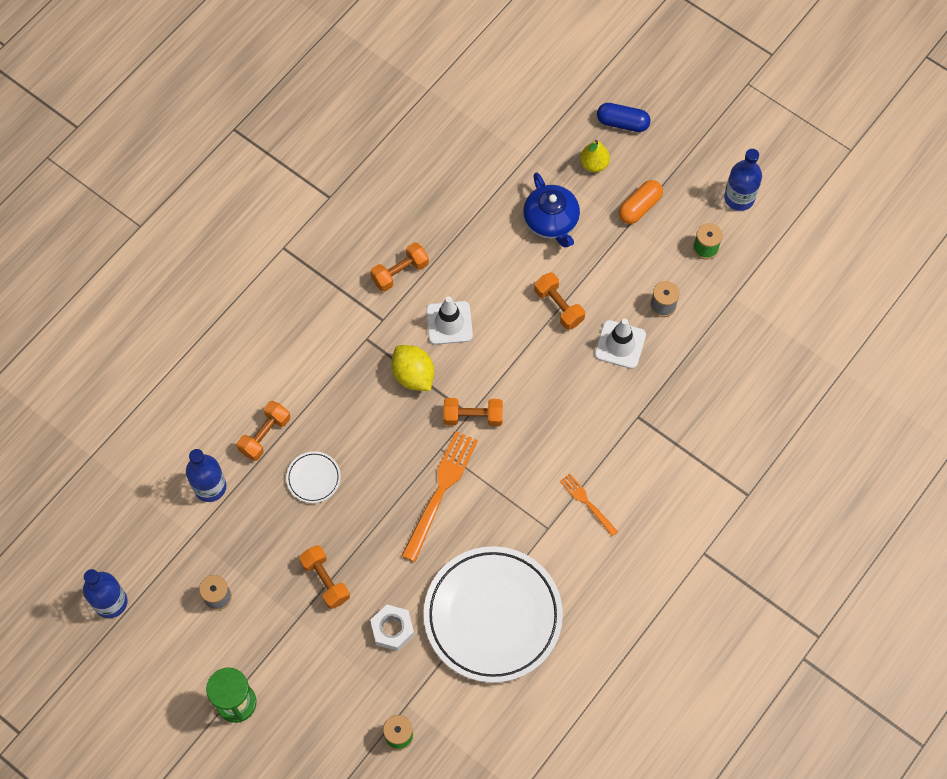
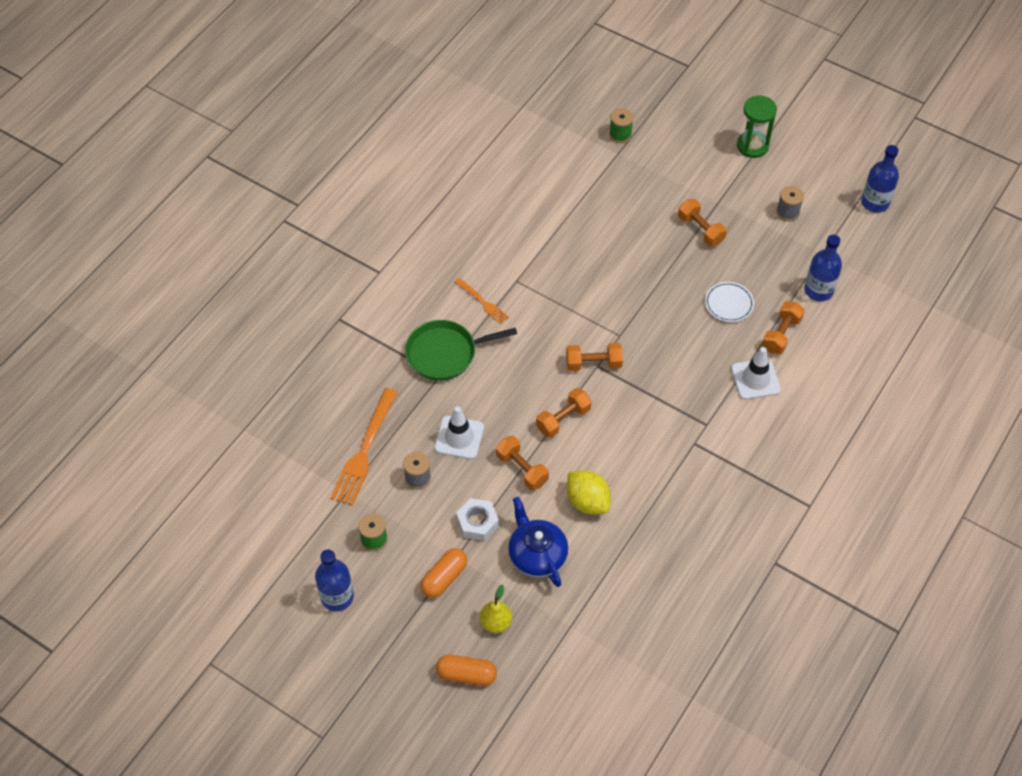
camera: 175 degrees right, 10 degrees down
orange dumbbell [370,242,429,292] -> orange dumbbell moved to [536,388,592,438]
white nut [370,605,414,651] -> white nut moved to [456,498,499,541]
yellow lemon [391,345,434,391] -> yellow lemon moved to [567,470,611,515]
orange fork [402,431,478,562] -> orange fork moved to [330,388,398,506]
white plate [424,546,563,683] -> none
white traffic cone [426,296,473,345] -> white traffic cone moved to [731,347,781,400]
blue capsule [597,103,650,132] -> orange capsule [436,655,497,686]
none -> green pan [405,320,517,380]

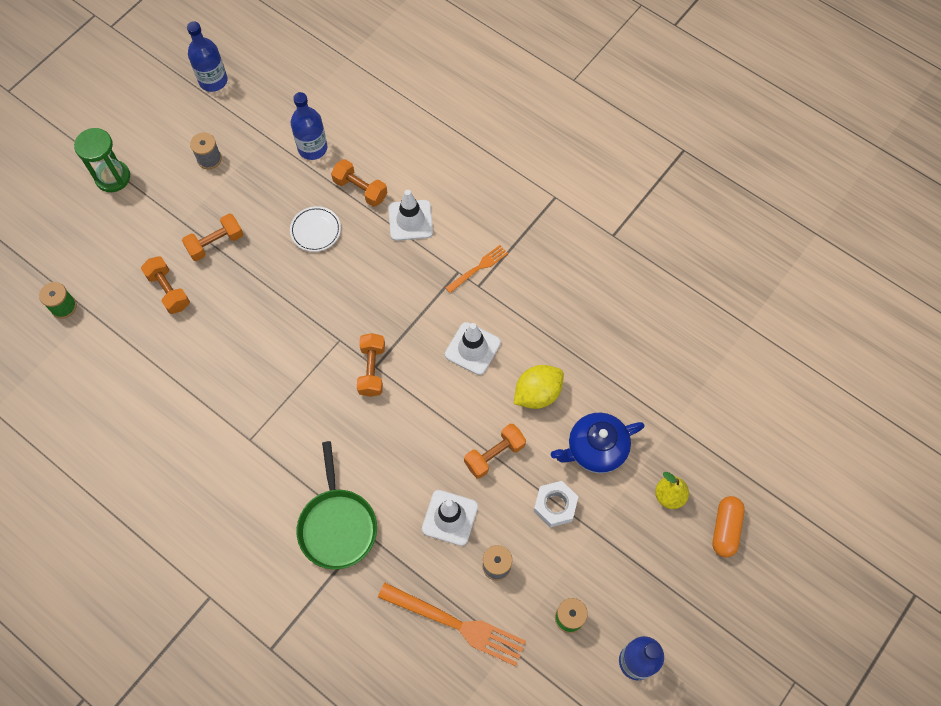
camera: 85 degrees left, 10 degrees up
orange capsule [420,548,467,598] -> none
orange fork [455,278,509,324] -> orange fork moved to [446,245,508,293]
orange dumbbell [536,388,592,438] -> orange dumbbell moved to [141,256,190,314]
none -> white traffic cone [445,322,501,375]

